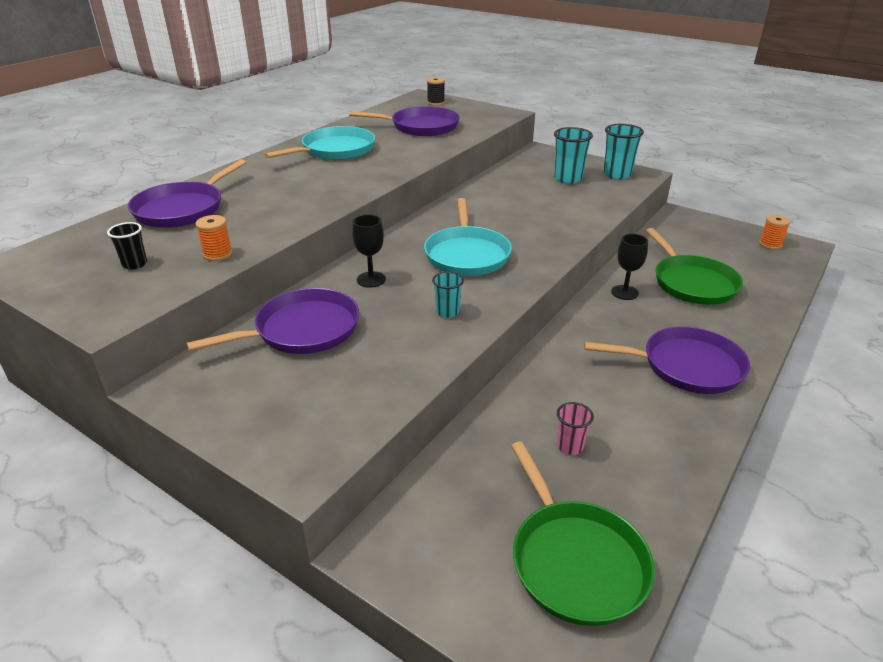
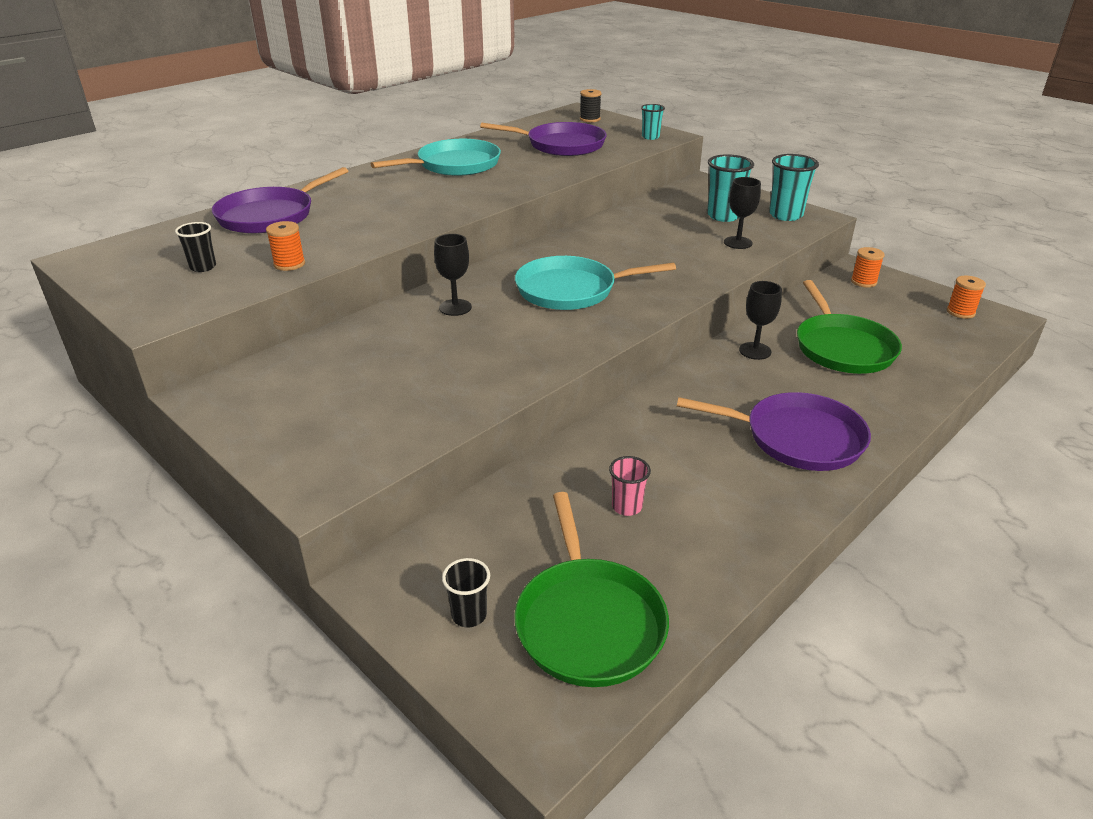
camera: 10 degrees right, 0 degrees up
purple pan [186,288,359,354] -> none
turquoise pan [424,198,512,276] -> turquoise pan turned 75 degrees clockwise [515,256,676,310]
turquoise cup [432,272,464,318] -> turquoise cup moved to [641,104,665,140]
none -> black cup [442,558,490,628]
none -> black goblet [724,177,761,249]
none -> orange spool [851,247,885,288]

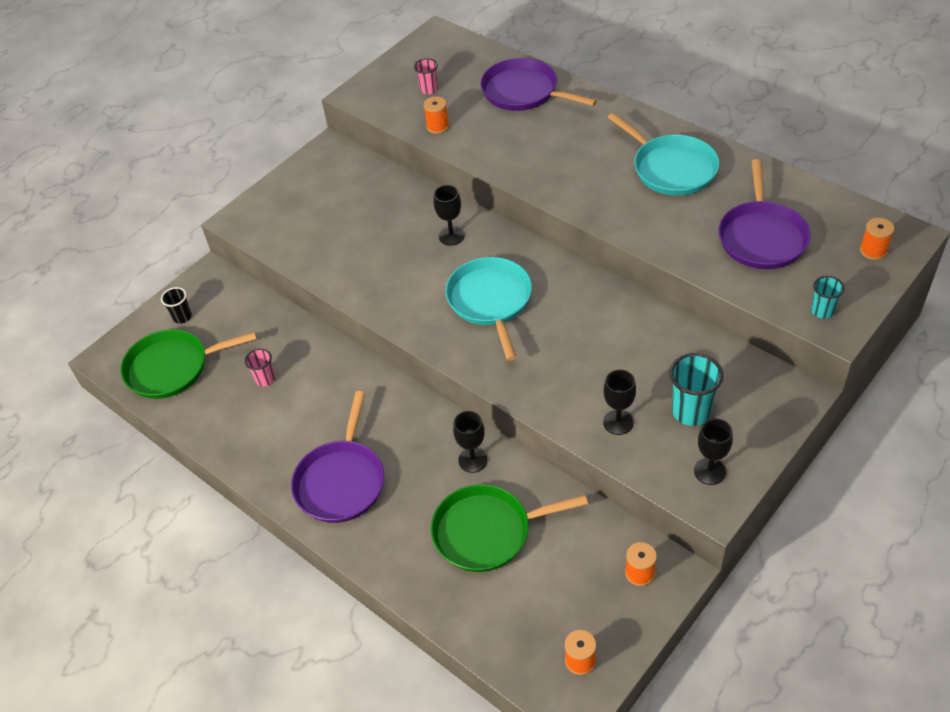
camera: 90 degrees right, 15 degrees up
black cup [175,222,216,272] -> pink cup [414,58,438,94]
black spool [580,89,601,122] -> orange spool [860,218,894,260]
turquoise cup [769,154,819,221] -> black goblet [694,418,733,485]

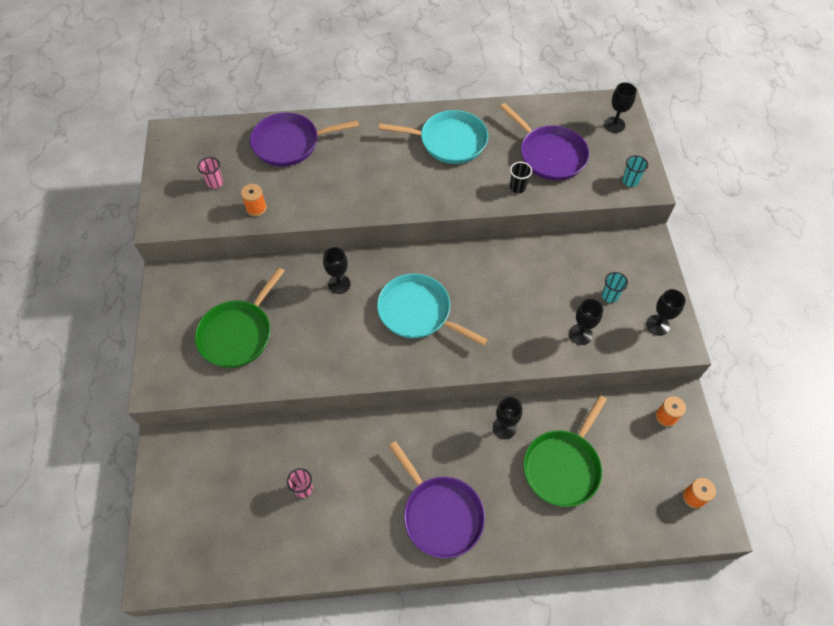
camera: 50 degrees left, 10 degrees up
green pan [120,329,257,399] -> green pan moved to [195,267,284,368]
black cup [161,287,192,324] -> black cup moved to [510,162,532,193]
turquoise cup [669,353,723,426] -> turquoise cup [602,272,628,303], size x0.59
orange spool [860,218,894,260] -> black goblet [604,82,637,133]

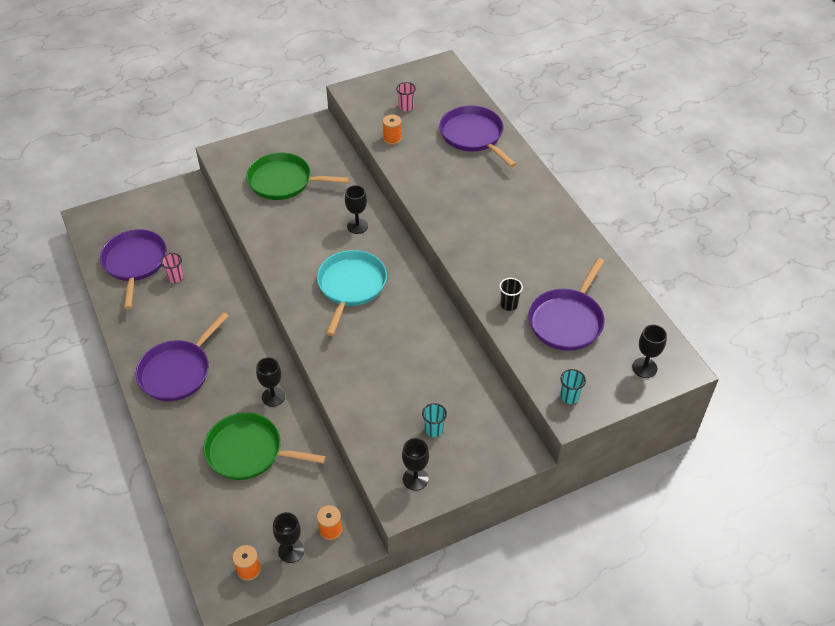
camera: 70 degrees right, 10 degrees down
turquoise pan [379,110,488,164] -> none
black goblet [569,299,603,345] -> black goblet moved to [273,512,304,563]
none -> purple pan [100,229,167,309]

